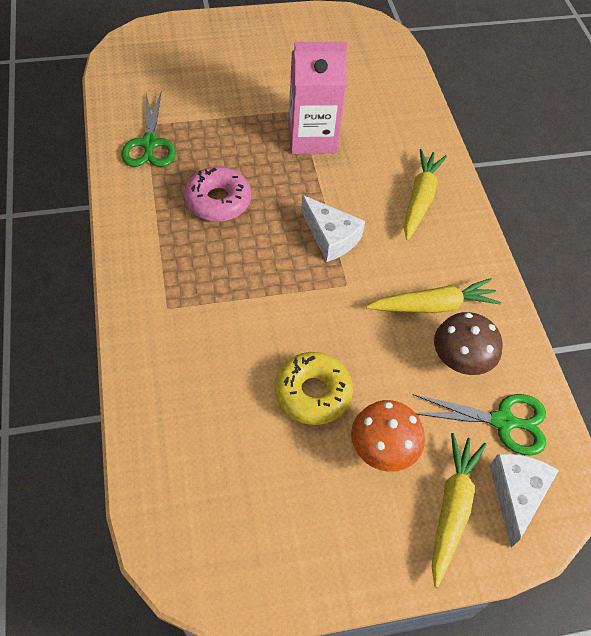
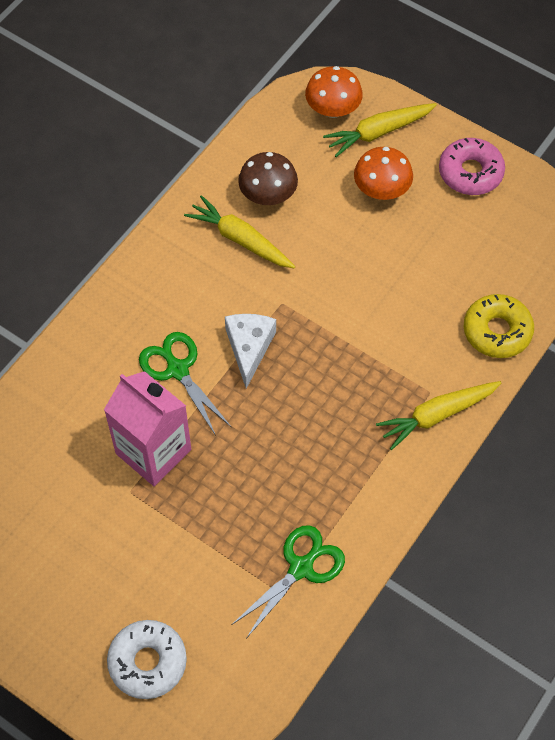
camera: 130 degrees left, 5 degrees up
pink donut [184,166,251,222] -> pink donut moved to [439,138,505,195]
yellow donut [275,352,353,425] -> yellow donut moved to [464,294,534,358]
yellow carrot [404,149,447,241] -> yellow carrot moved to [376,381,502,450]
green scissors [413,394,546,456] -> green scissors moved to [139,332,231,436]
white cheese [490,454,559,548] -> orange mushroom [305,66,363,118]
none -> white donut [107,620,187,699]

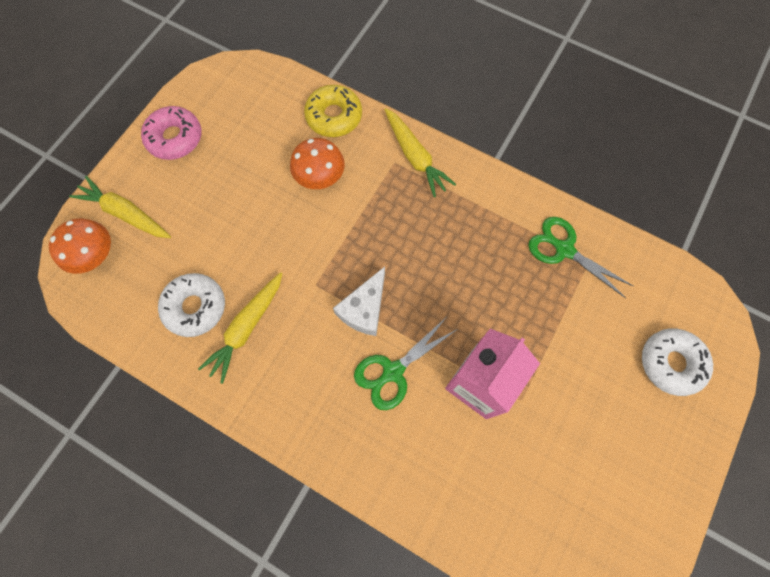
camera: 95 degrees left, 10 degrees up
white cheese [225,314,276,389] -> white cheese turned 60 degrees counterclockwise [333,267,385,336]
brown mushroom [238,152,298,205] -> white donut [158,273,225,337]
yellow carrot [323,103,437,157] -> yellow carrot turned 150 degrees clockwise [69,176,171,238]
orange mushroom [354,147,413,200] -> orange mushroom moved to [290,138,345,189]

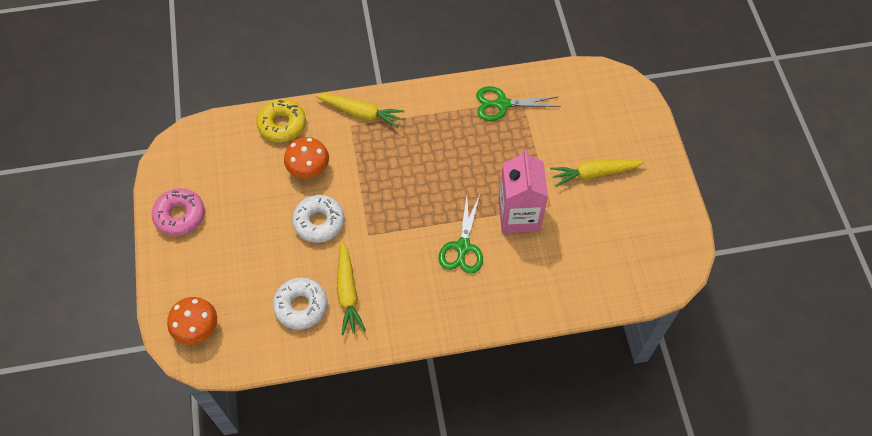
camera: 40 degrees left, 10 degrees down
yellow carrot [69,176,171,238] -> yellow carrot moved to [550,160,645,187]
white cheese [333,267,385,336] -> none
white donut [642,328,713,396] -> white donut moved to [292,195,345,243]

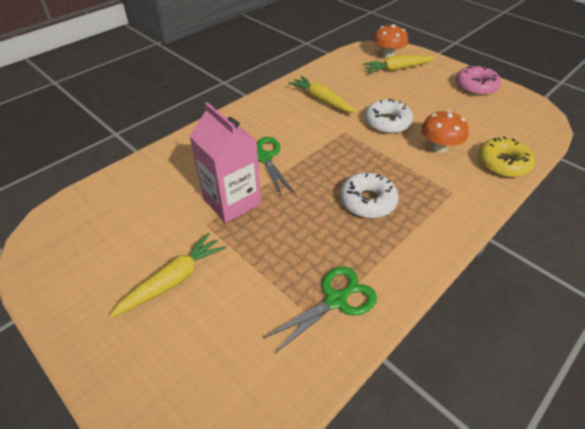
camera: 145 degrees right, 15 degrees down
white donut [273,277,328,330] -> white donut moved to [340,173,399,218]
yellow carrot [316,94,405,128] -> yellow carrot moved to [363,55,435,73]

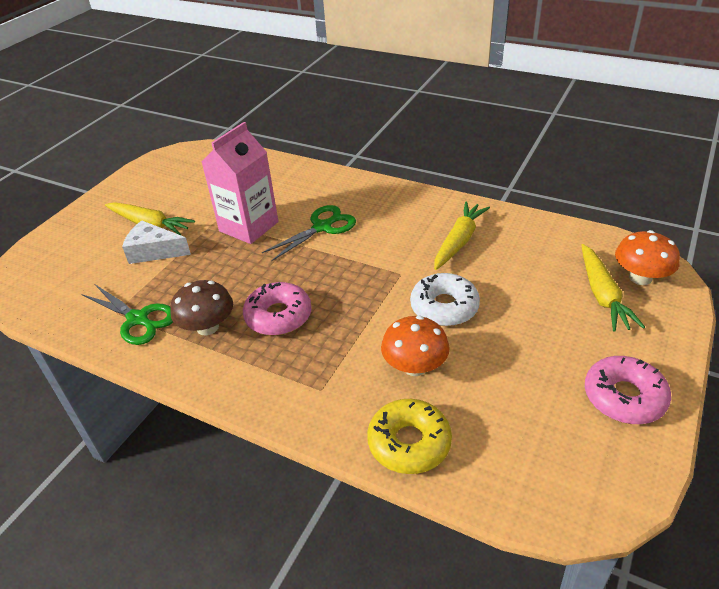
camera: 75 degrees right, 5 degrees down
white donut [340,173,399,218] -> pink donut [243,282,311,336]
yellow carrot [363,55,435,73] -> yellow carrot turned 150 degrees counterclockwise [581,244,645,332]
none -> white cheese [122,220,191,264]
none -> brown mushroom [170,280,233,336]

